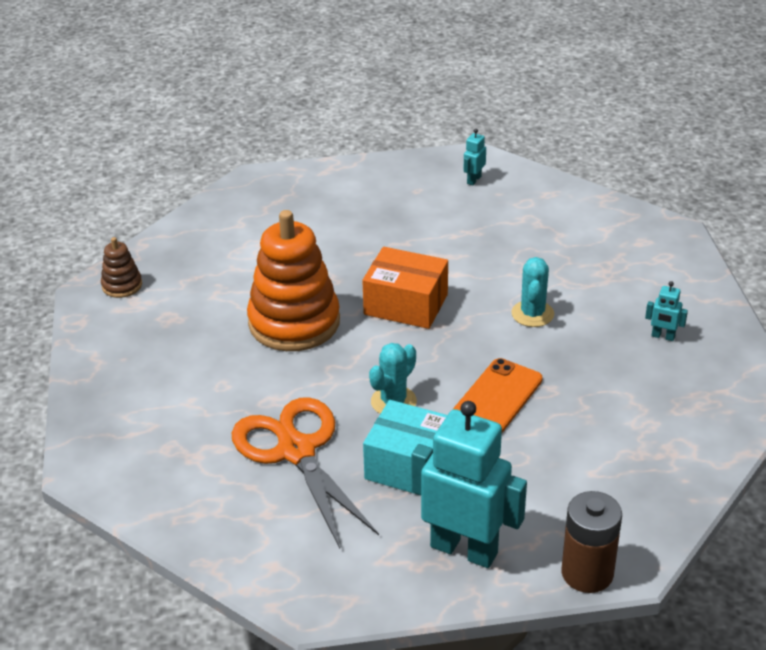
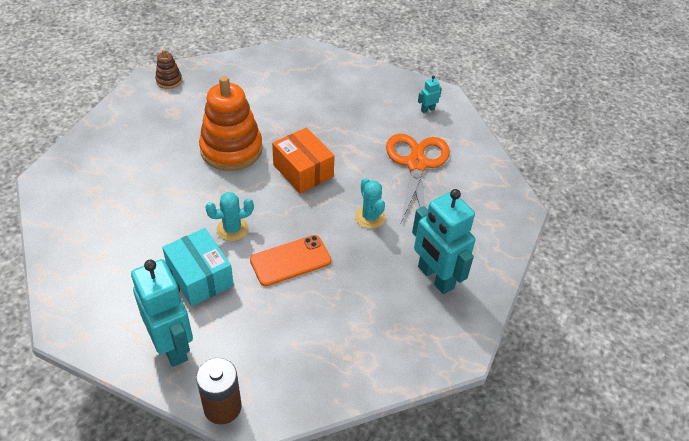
camera: 30 degrees right, 10 degrees up
orange scissors [232,397,379,548] -> orange scissors moved to [386,134,450,225]
turquoise cactus [511,257,554,327] -> turquoise cactus turned 60 degrees counterclockwise [355,178,386,229]
turquoise robot [645,281,688,341] -> turquoise robot [412,189,475,294], size x2.44

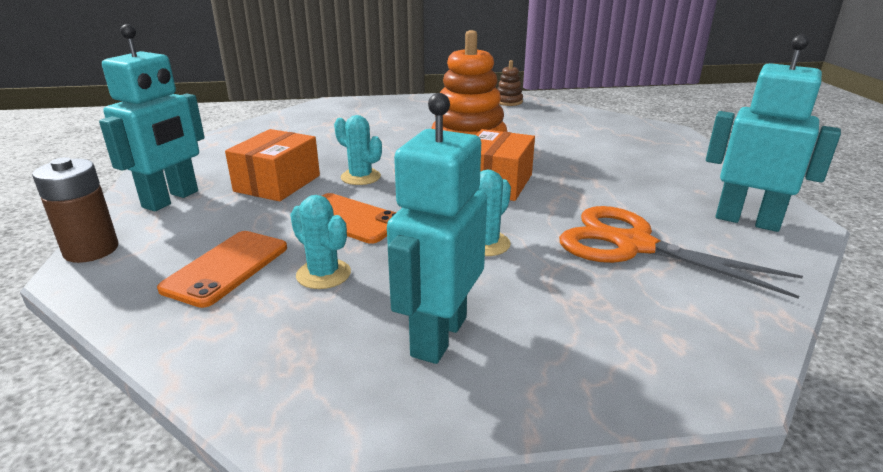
camera: 60 degrees right, 20 degrees down
turquoise box [162,228,234,306] -> orange box [225,129,320,201]
orange scissors [386,134,450,225] -> orange scissors turned 120 degrees counterclockwise [559,206,803,299]
turquoise robot [418,76,442,113] -> turquoise robot [706,34,841,232], size x2.44
none -> orange phone [157,231,287,308]
none -> turquoise cactus [290,195,351,289]

